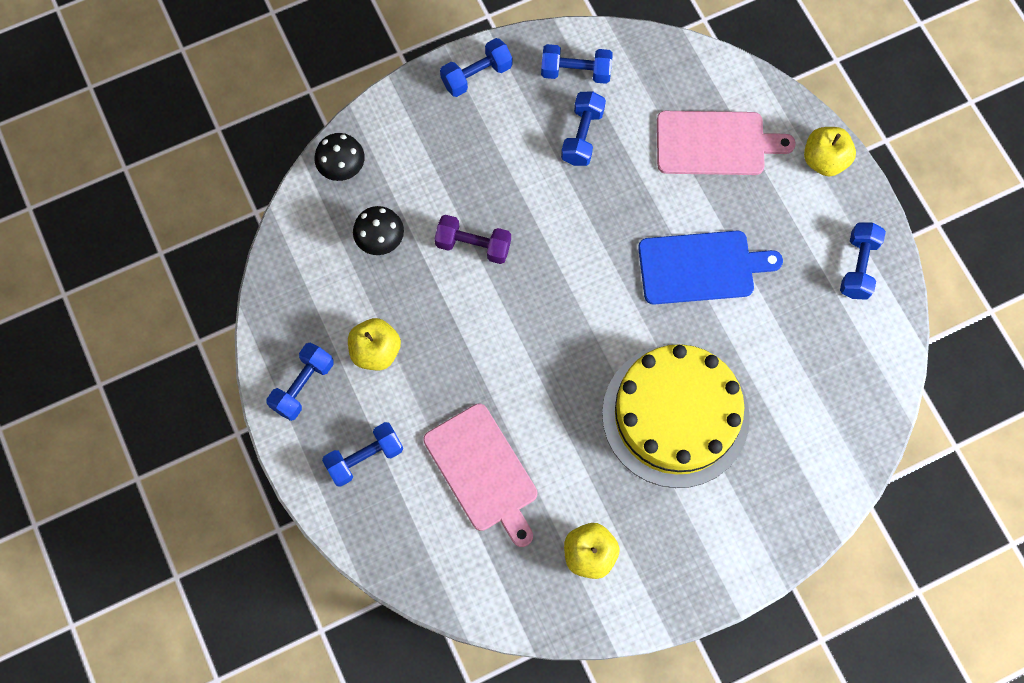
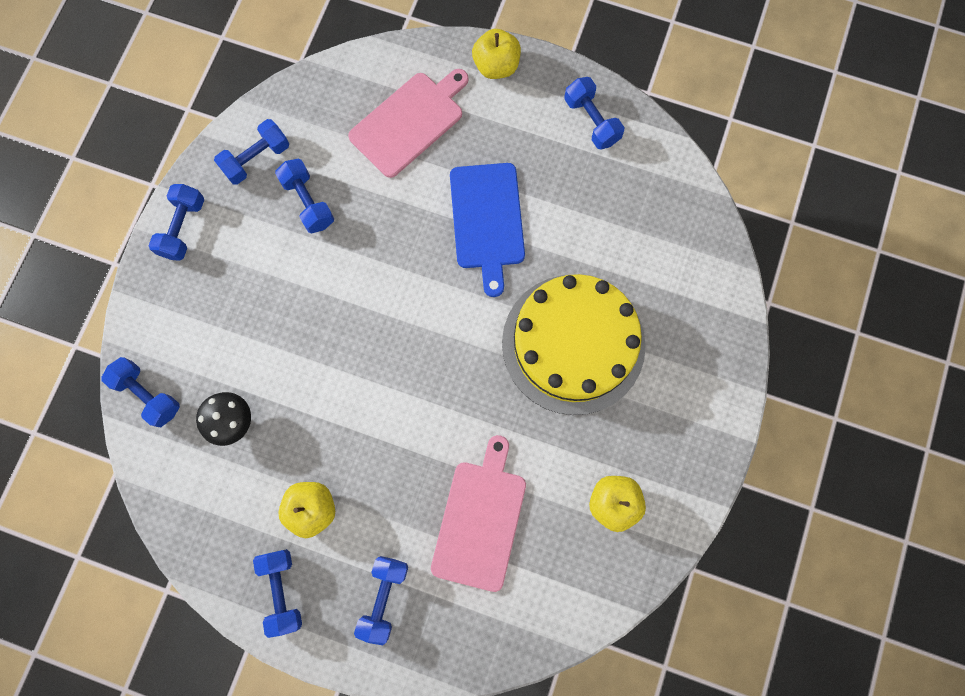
camera: 45 degrees left, 5 degrees up
black mushroom [315,133,365,181] -> blue dumbbell [101,357,180,427]
pink cutting board [423,404,537,547] -> pink cutting board turned 90 degrees counterclockwise [431,435,526,592]
purple dumbbell [434,215,511,264] -> none
blue cutting board [638,231,783,305] -> blue cutting board turned 135 degrees clockwise [450,163,525,297]

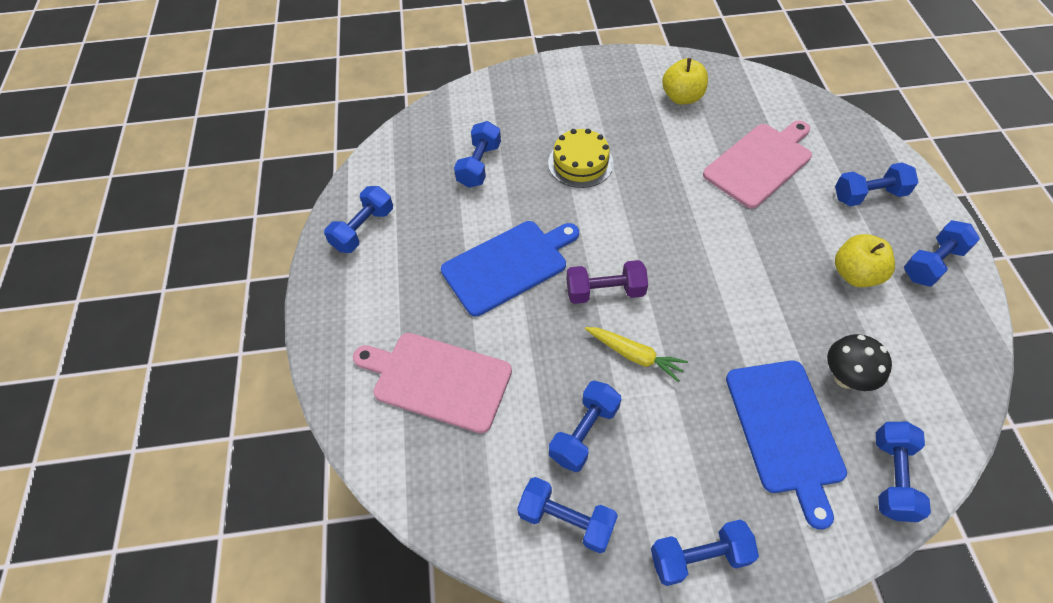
camera: 115 degrees left, 20 degrees down
pink cutting board [431,435,526,592] -> pink cutting board turned 150 degrees clockwise [703,121,812,208]
yellow apple [472,29,521,79] -> none
yellow cake [502,274,646,415] -> yellow cake [548,129,613,188], size x0.50
none -> blue dumbbell [454,121,501,188]
none -> purple dumbbell [567,260,648,304]
none -> yellow carrot [585,327,688,382]
none -> blue cutting board [726,361,847,530]

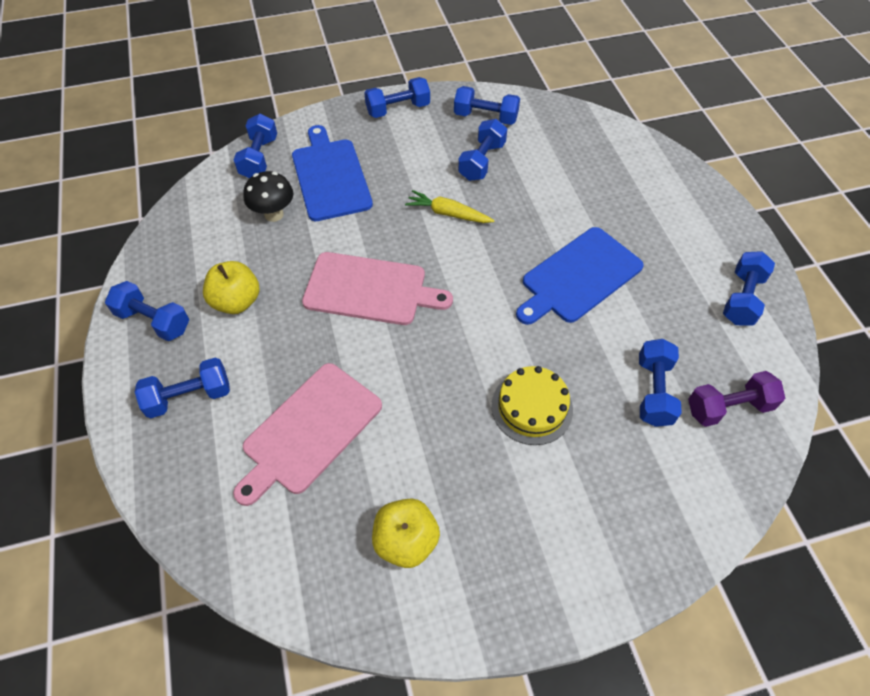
camera: 170 degrees right, 0 degrees up
pink cutting board [353,333,512,433] -> pink cutting board moved to [302,252,453,325]
purple dumbbell [567,260,648,304] -> purple dumbbell moved to [688,371,785,427]
blue dumbbell [904,220,980,287] -> blue dumbbell turned 75 degrees clockwise [105,281,189,341]

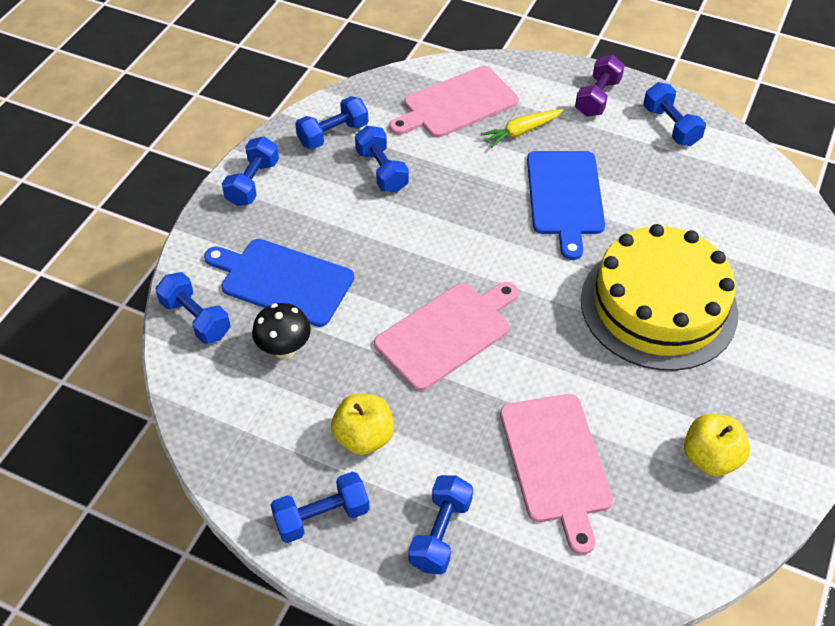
camera: 50 degrees left, 5 degrees down
yellow carrot [405,190,495,223] -> yellow carrot moved to [481,109,563,148]
yellow cake [491,366,573,445] -> yellow cake [581,224,738,371], size x2.00
blue dumbbell [639,339,682,427] -> none
purple dumbbell [688,371,785,427] -> purple dumbbell moved to [575,55,625,117]
none -> pink cutting board [389,66,519,138]

